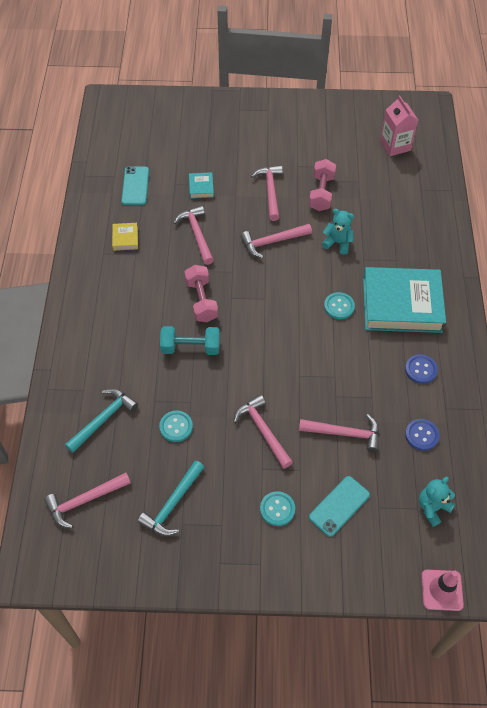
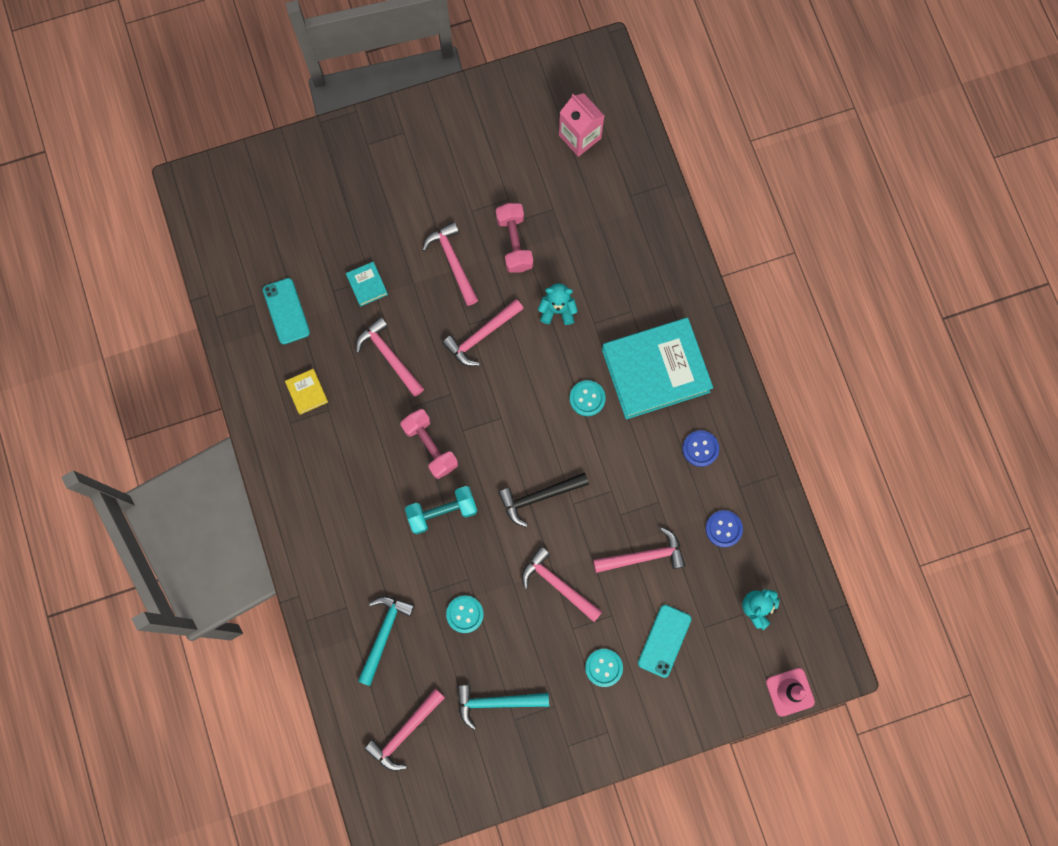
camera: 20 degrees left, 20 degrees up
turquoise hammer [137,460,204,536] -> turquoise hammer turned 75 degrees clockwise [457,685,549,730]
none -> black hammer [498,473,589,527]

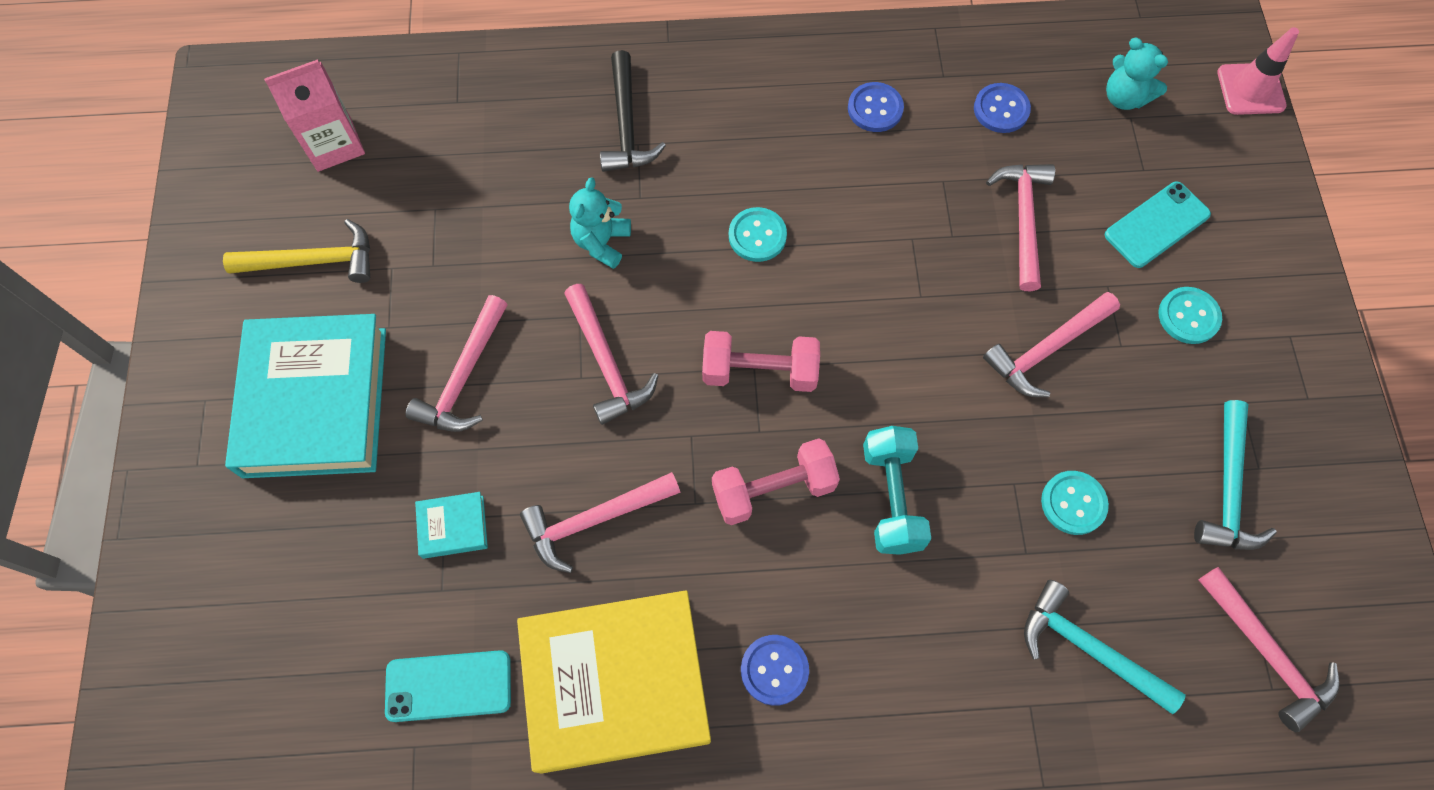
camera: 75 degrees left, 10 degrees down
yellow book [285,369,328,415] -> yellow book [517,590,711,774], size x2.49
pink hammer [422,222,478,306] -> pink hammer turned 60 degrees counterclockwise [405,295,508,432]
pink dumbbell [496,203,533,273] -> pink dumbbell moved to [702,331,820,392]
black hammer [498,473,589,527] -> black hammer moved to [600,50,666,172]
turquoise book [602,318,713,419] -> turquoise book moved to [225,314,386,478]
turquoise phone [638,605,691,678] -> turquoise phone turned 75 degrees counterclockwise [1105,181,1211,268]
none -> yellow hammer [223,219,370,283]
none -> blue button [741,635,809,706]

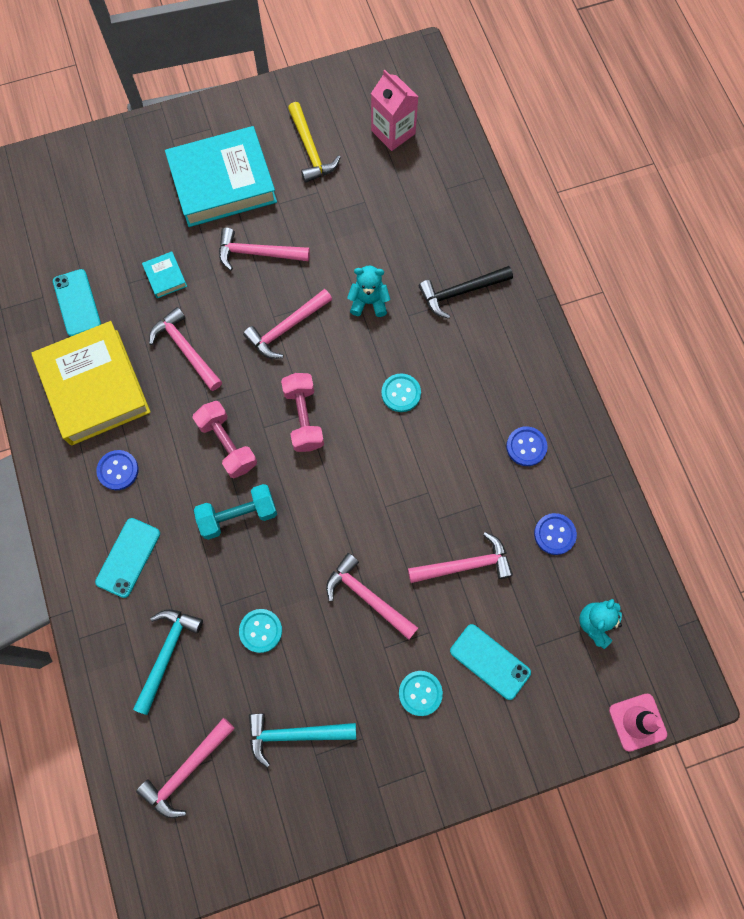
camera: 75 degrees right, 5 degrees up
none -> turquoise phone [95,518,160,598]

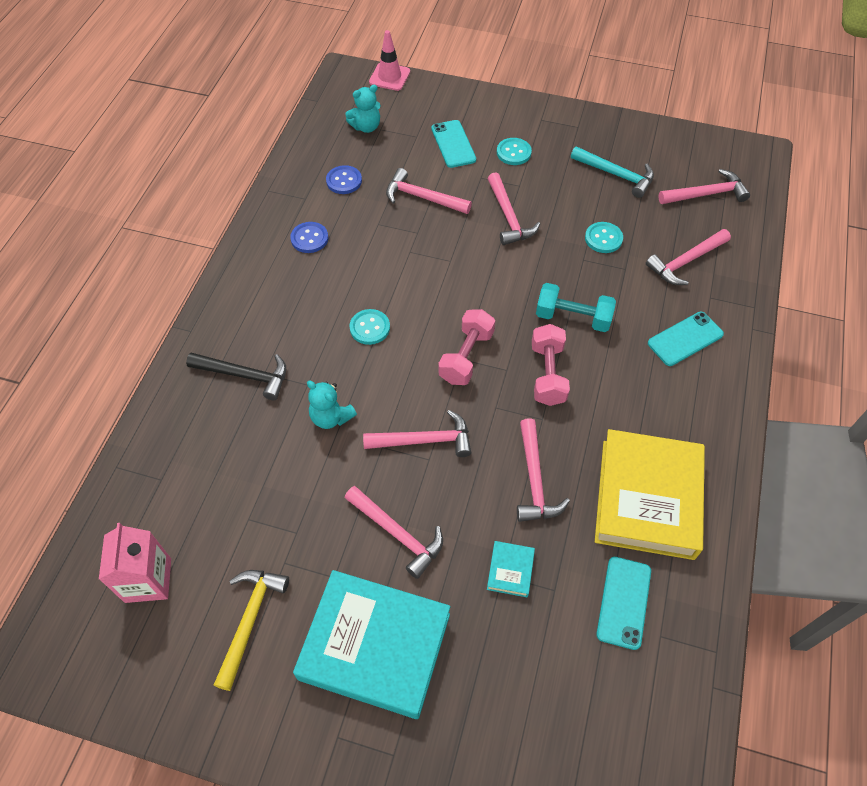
camera: 145 degrees left, 15 degrees down
blue button [96,450,139,490] -> none
turquoise hammer [133,609,203,715] -> pink hammer [646,229,731,285]

